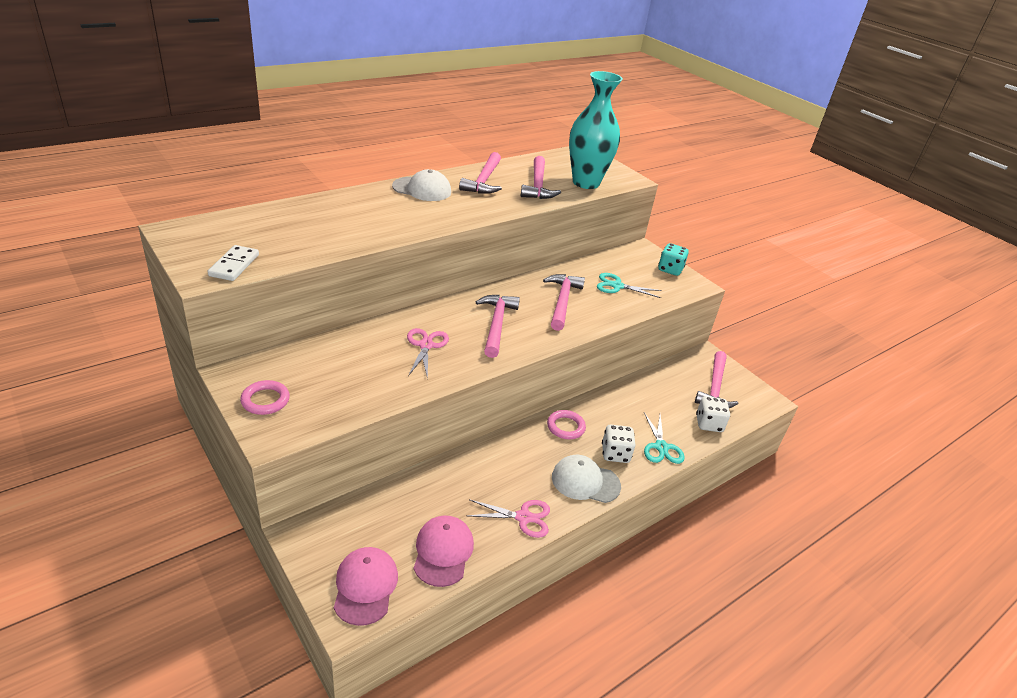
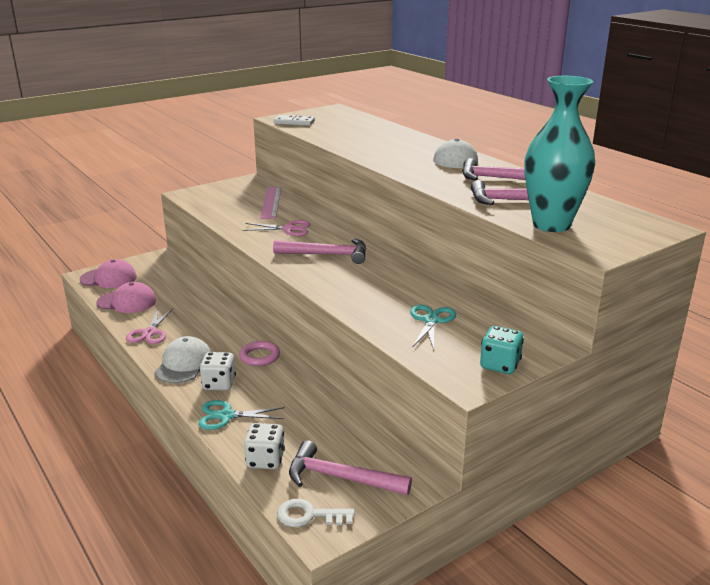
camera: 95 degrees right, 10 degrees down
pink ring [240,380,290,415] -> none
pink hammer [543,274,585,331] -> none
none -> pink ruler [260,187,281,219]
none -> white key [277,499,355,527]

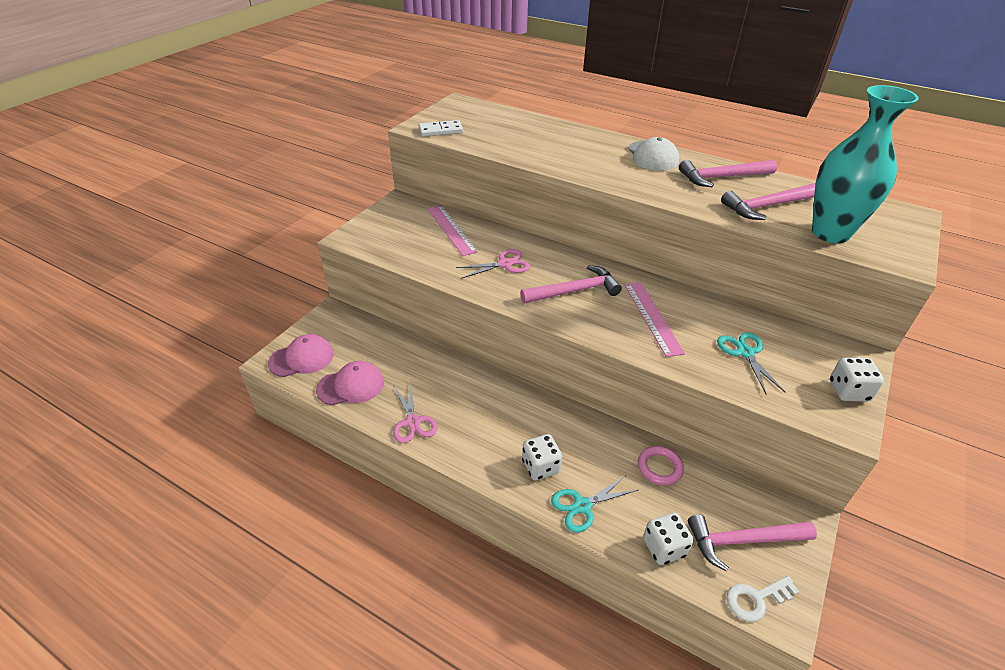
camera: 25 degrees left, 15 degrees up
white cap [155,336,211,383] -> none
pink ring [239,341,280,366] -> pink ring moved to [638,446,684,485]
turquoise dice [480,326,524,374] -> white dice [830,358,884,401]
none -> pink ruler [624,282,685,357]

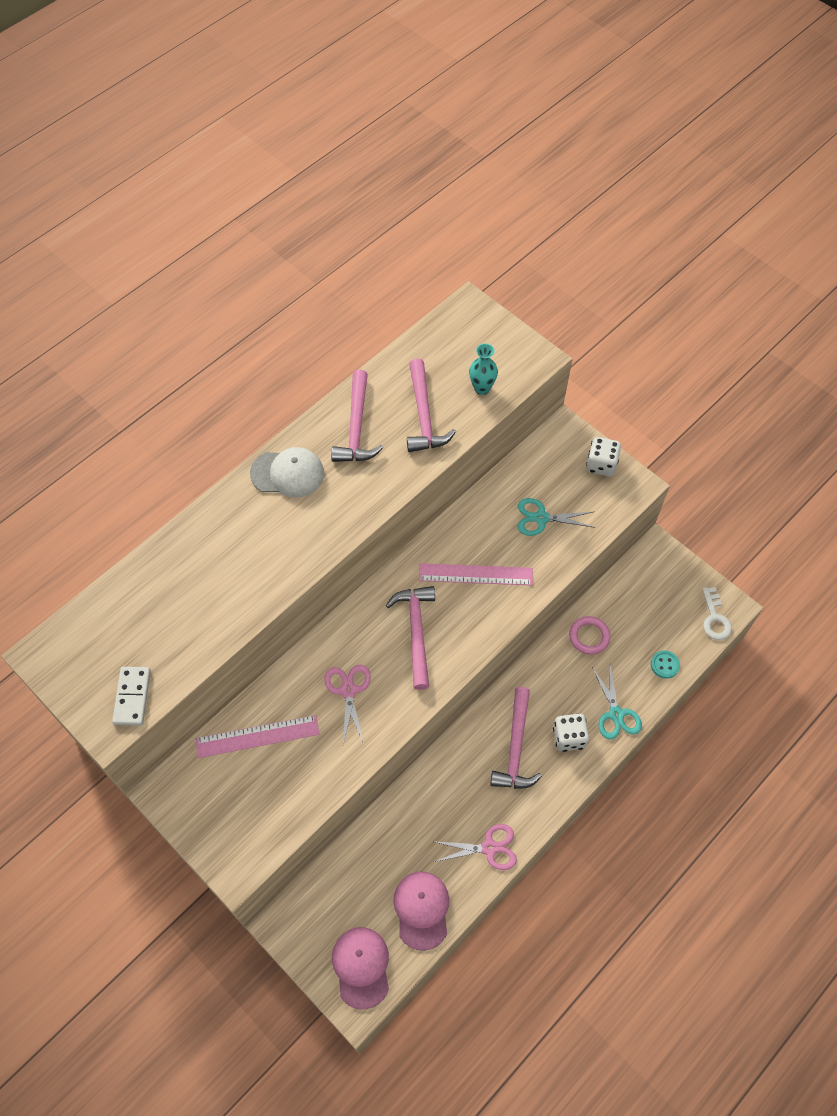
camera: 75 degrees left, 20 degrees up
white dice [643,513,693,565] -> turquoise button [651,650,680,679]
pink hammer [688,514,817,571] -> pink hammer moved to [490,687,542,789]
turquoise vase [812,85,919,243] -> turquoise vase [469,343,498,395], size x0.45

